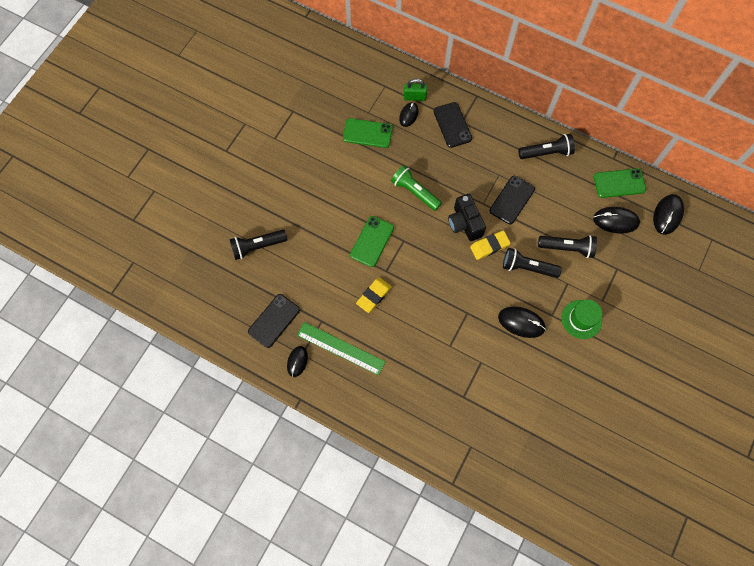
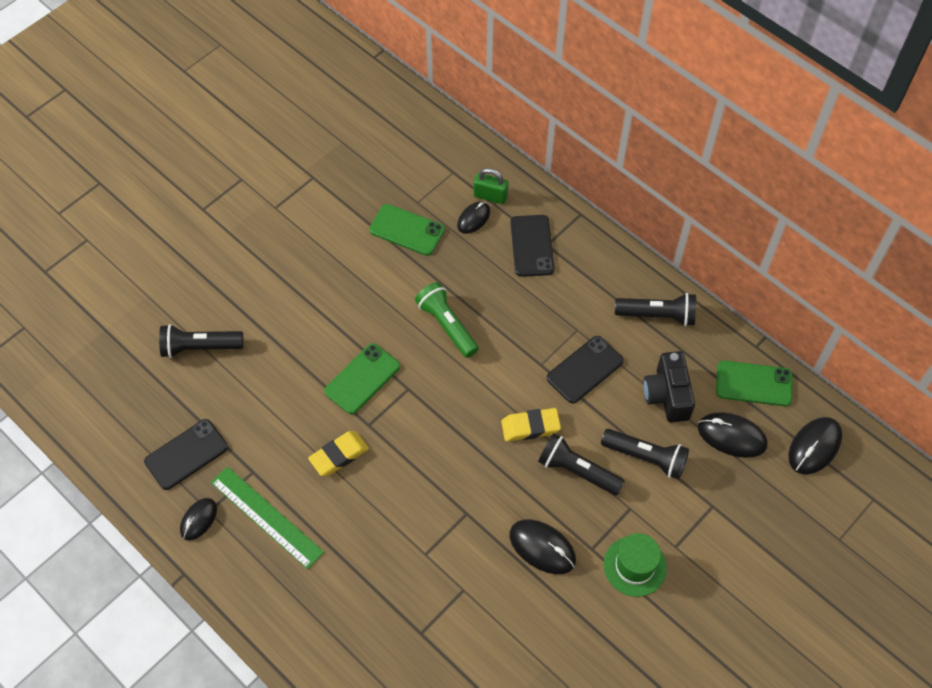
camera: 15 degrees right, 10 degrees down
black camera [448,194,486,241] -> black camera moved to [643,351,695,423]

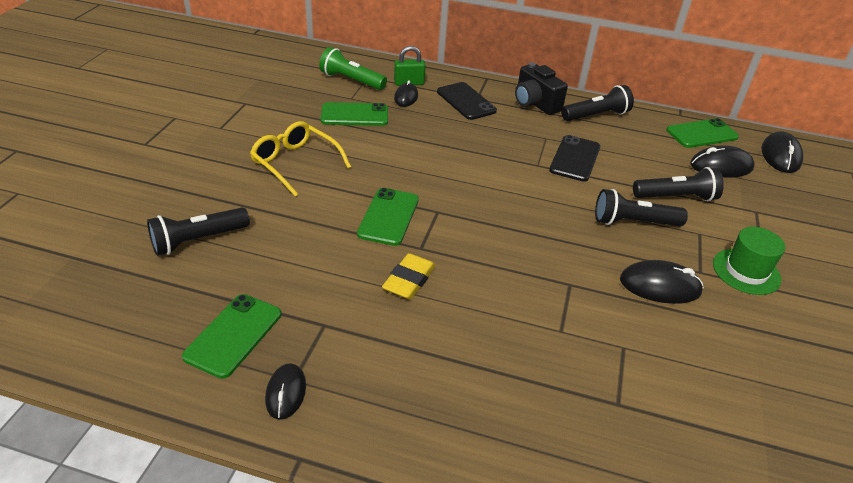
camera: 30 degrees left, 20 degrees down
black phone [144,419,228,490] -> green phone [182,294,281,379]
green ruler [211,466,324,569] -> none
green flashlight [415,282,479,358] -> green flashlight moved to [319,47,387,90]
yellow eraser [501,408,561,441] -> none
black camera [643,351,695,423] -> black camera moved to [515,62,568,115]
none -> yellow glasses [250,121,351,197]

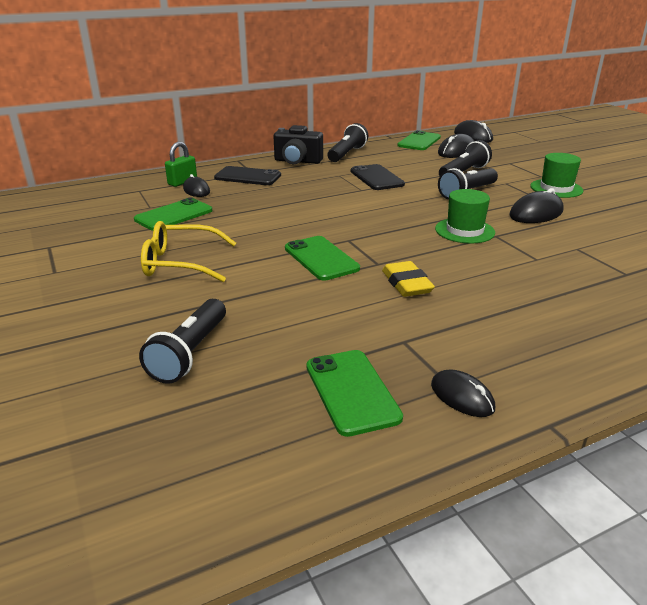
camera: 40 degrees left, 10 degrees down
green flashlight [319,47,387,90] -> none
none -> green hat [435,189,495,244]

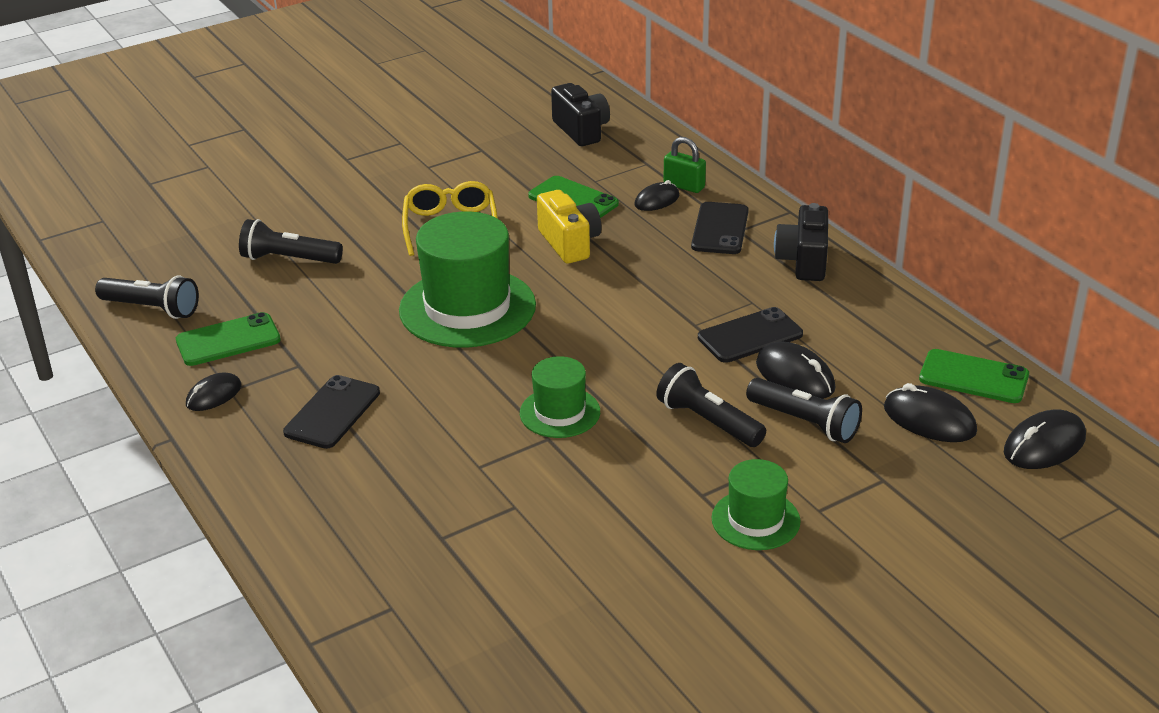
camera: 85 degrees right, 5 degrees up
green phone [285,236,360,281] -> green hat [399,211,536,348]
black flashlight [328,123,368,162] -> black flashlight moved to [95,276,199,319]
yellow eraser [382,261,435,297] -> none
black mouse [509,188,563,223] -> black mouse moved to [756,341,835,399]
none -> black phone [283,375,380,449]
none -> yellow camera [537,190,601,264]
none -> black camera [551,83,610,146]

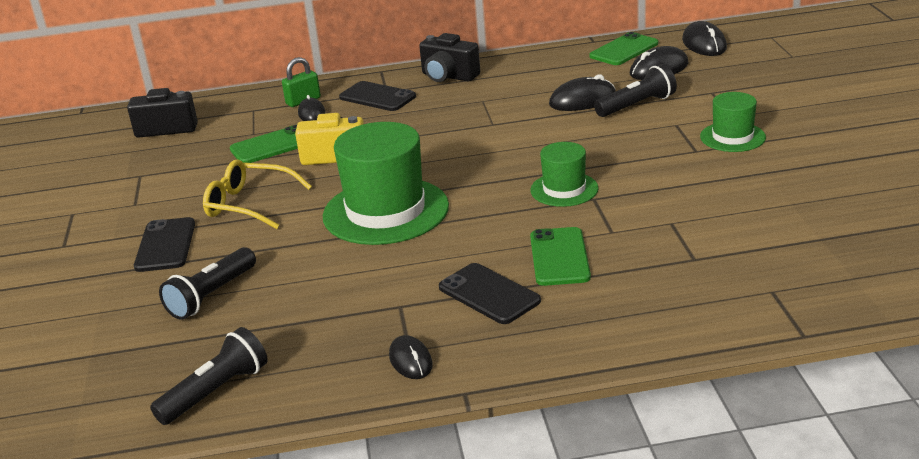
camera: 65 degrees left, 5 degrees down
green phone [176,312,281,366] -> green phone moved to [530,227,591,286]
black flashlight [656,363,766,447] -> none
black phone [698,307,803,363] -> black phone moved to [134,217,195,272]

